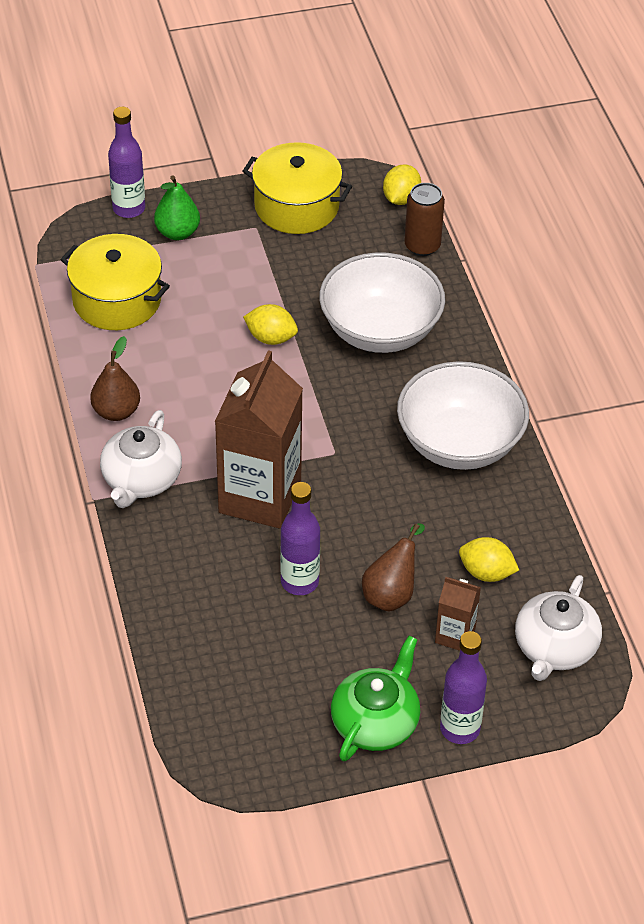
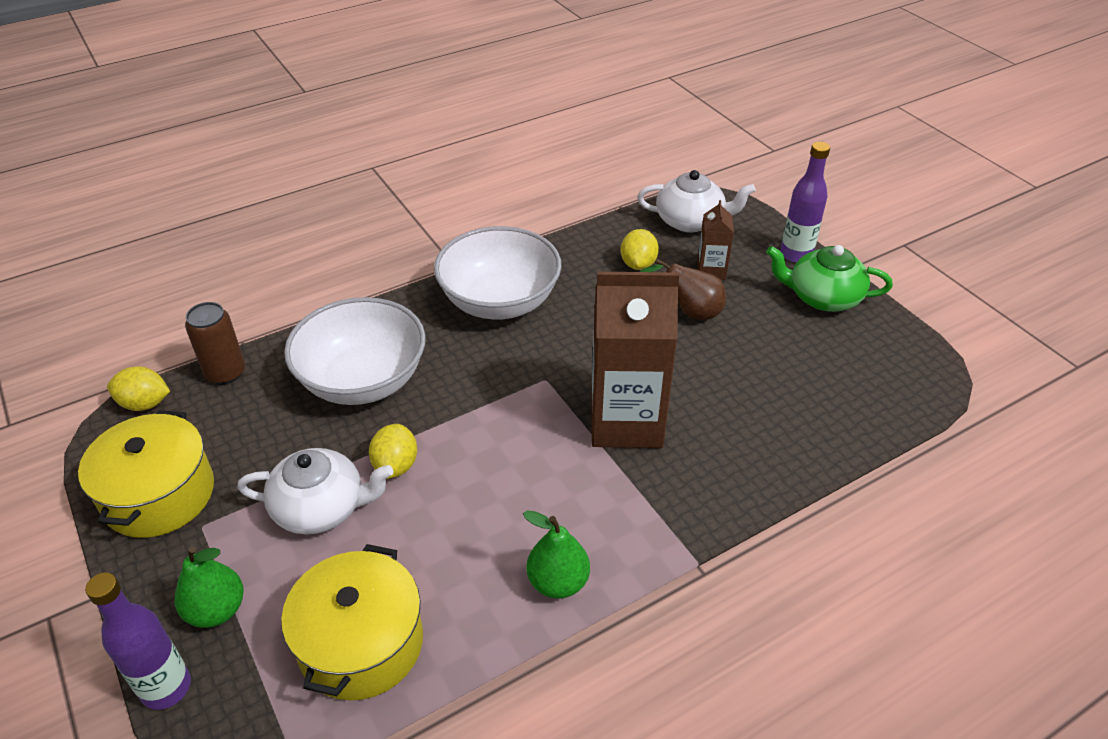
camera: 105 degrees left, 5 degrees down
brown pear [90,336,140,421] -> green pear [523,510,590,598]
white teapot [100,410,182,508] -> white teapot moved to [237,448,393,534]
purple bottle [280,482,320,595] -> none

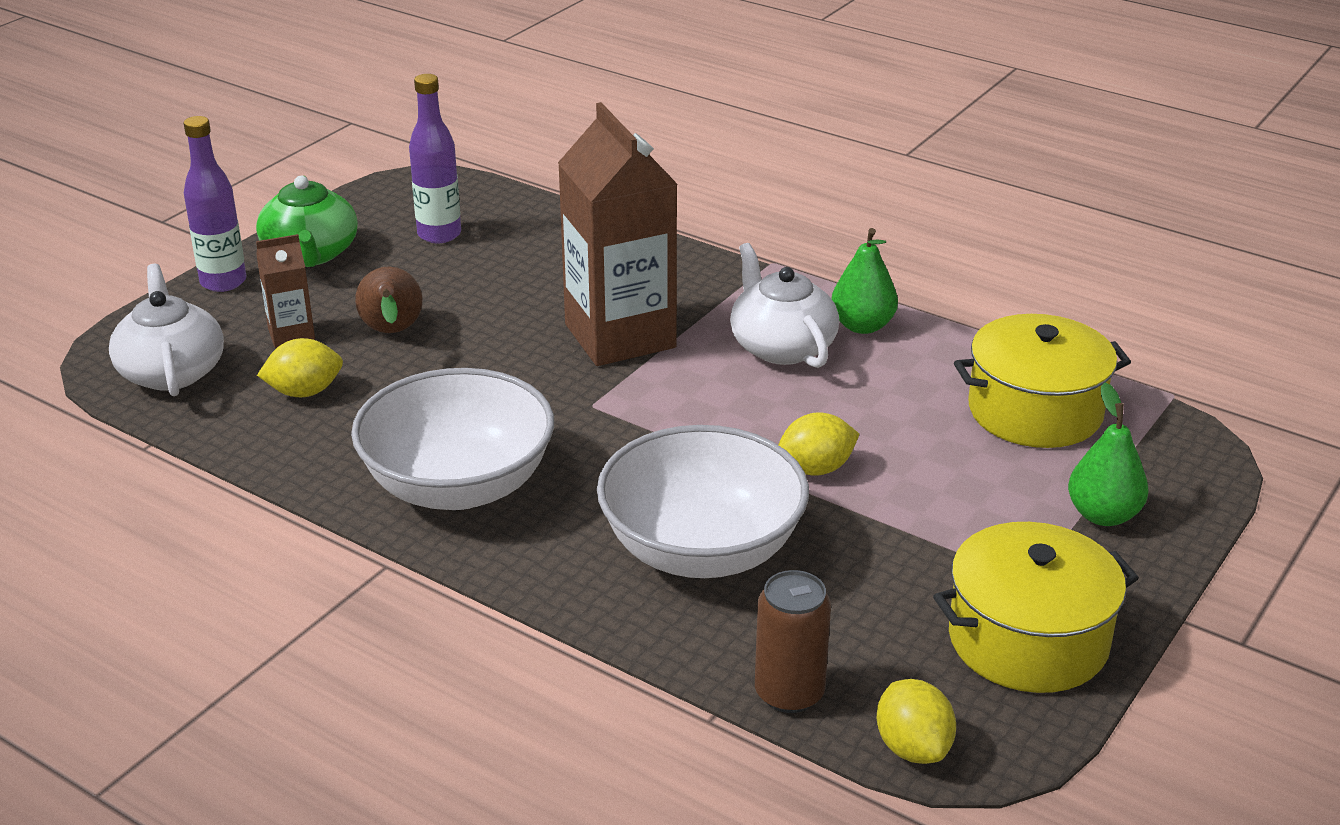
camera: 115 degrees left, 10 degrees down
purple bottle [85,572,191,710] -> purple bottle moved to [409,74,461,243]
white teapot [237,448,393,534] -> white teapot moved to [730,243,839,368]

